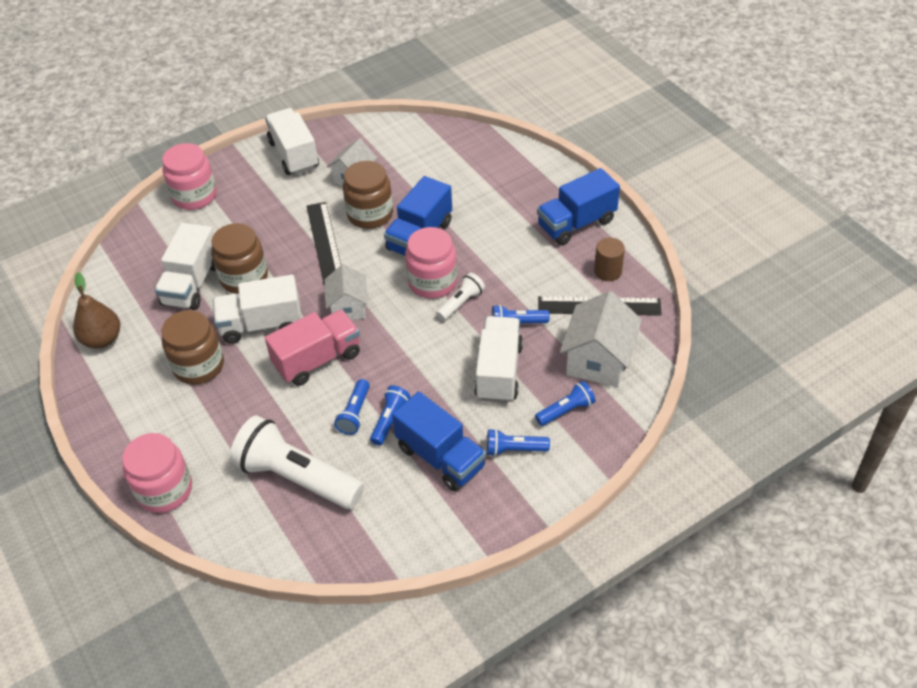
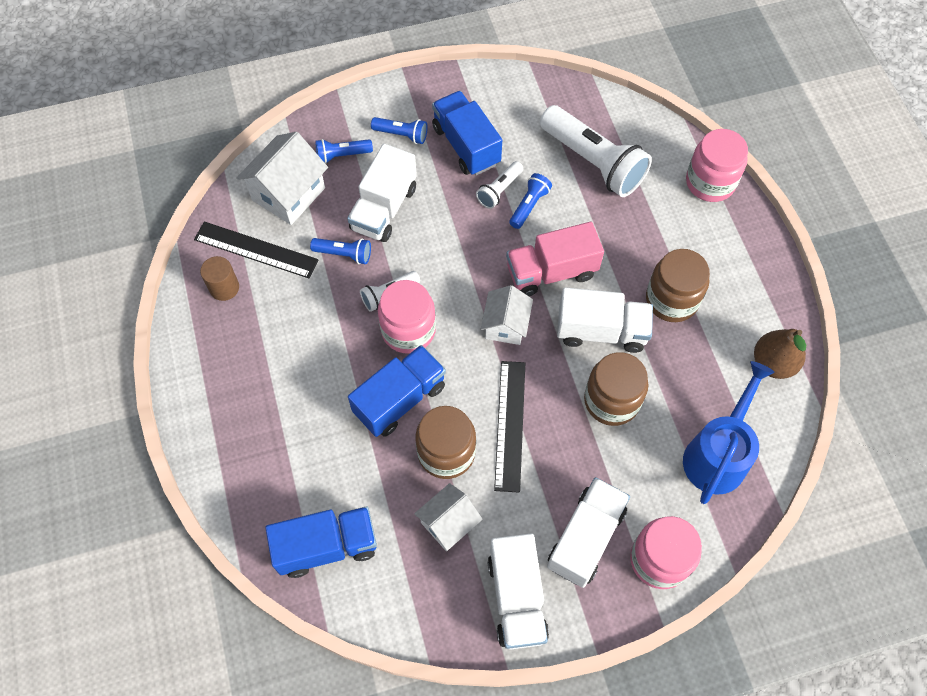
camera: 165 degrees left, 15 degrees up
white truck [154,223,216,310] -> white truck moved to [547,477,630,588]
blue flashlight [370,386,410,446] -> white flashlight [476,161,523,209]
blue truck [537,168,620,245] -> blue truck moved to [265,506,377,578]
none -> blue watering can [683,361,775,504]

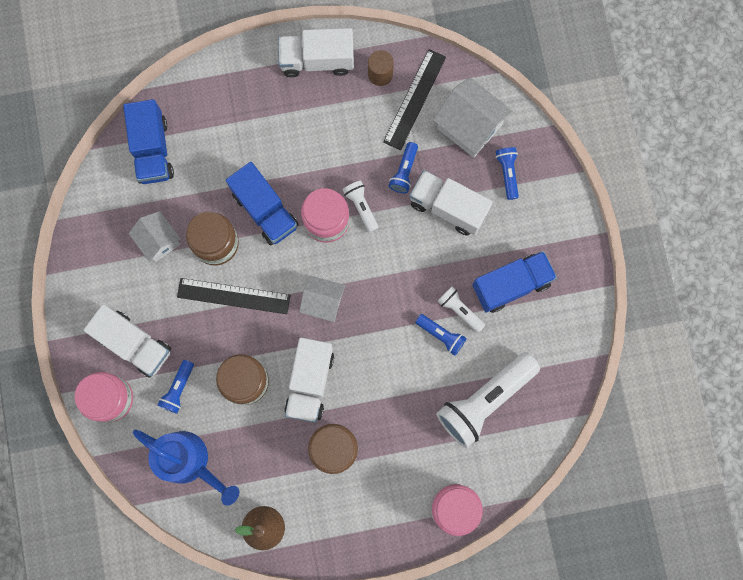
camera: 95 degrees right, 15 degrees up
blue flashlight [371,117,428,144] -> blue flashlight moved to [158,360,194,414]
white truck [488,534,549,650] -> white truck moved to [278,28,354,77]
pink truck [506,222,604,296] -> none

